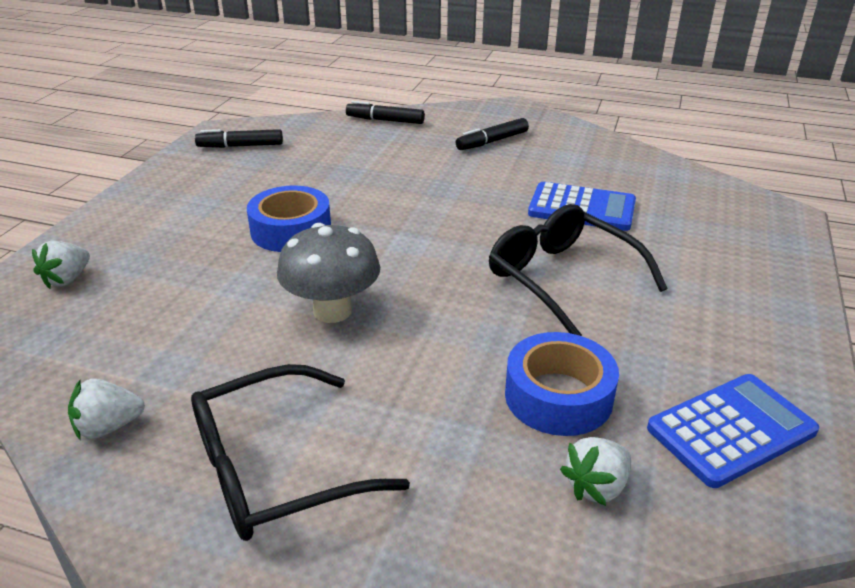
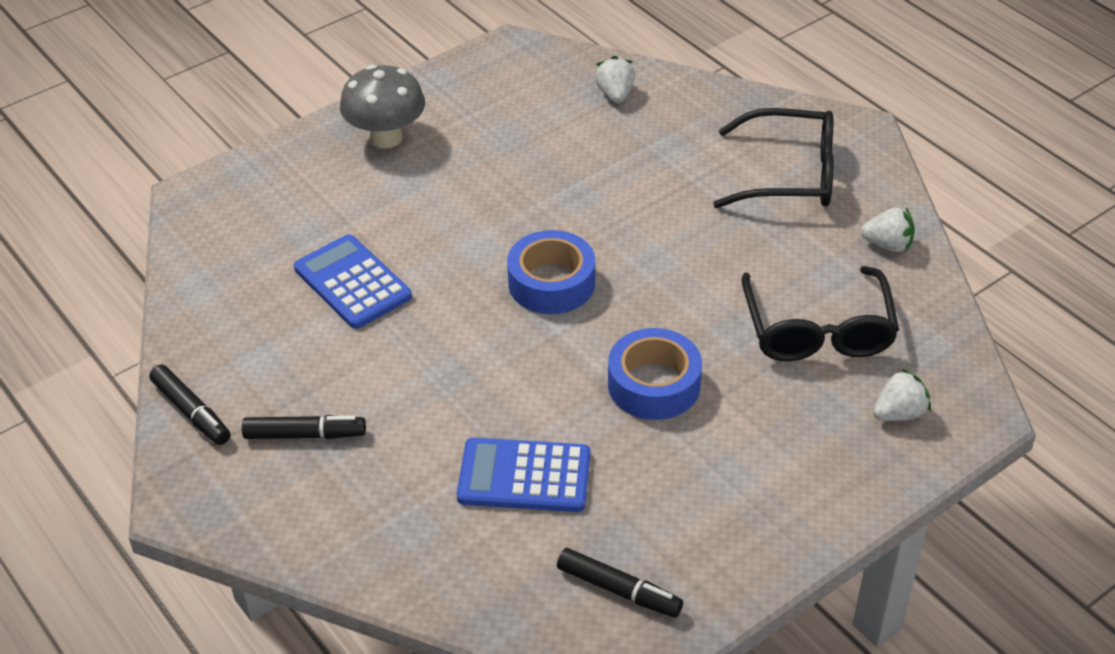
camera: 145 degrees left, 10 degrees up
grey mushroom [277,223,380,323] -> grey mushroom moved to [340,64,425,149]
black marker [346,101,425,124] -> black marker moved to [149,365,230,445]
black glasses [489,204,668,336] -> black glasses moved to [742,266,899,361]
blue tape [505,332,619,436] -> blue tape moved to [507,230,595,314]
white strawberry [560,437,631,506] -> white strawberry turned 90 degrees counterclockwise [595,56,635,103]
blue calculator [647,374,819,488] -> blue calculator moved to [457,437,590,512]

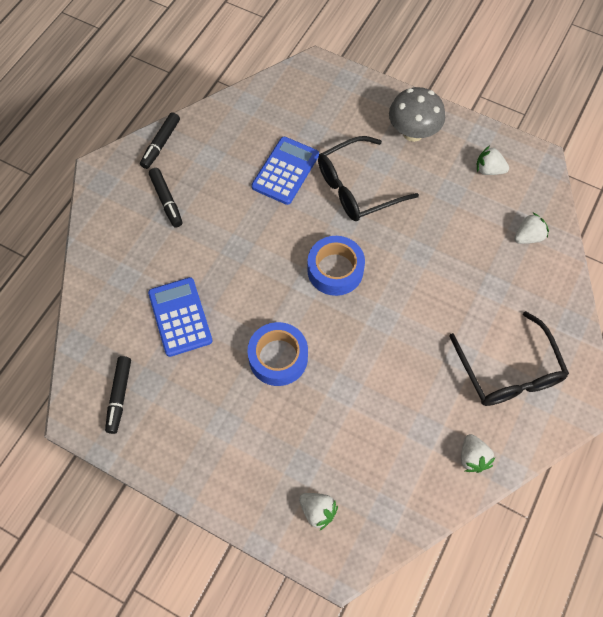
camera: 65 degrees right, 20 degrees up
black glasses [742,266,899,361] -> black glasses moved to [318,136,419,221]
none -> white strawberry [477,146,509,175]

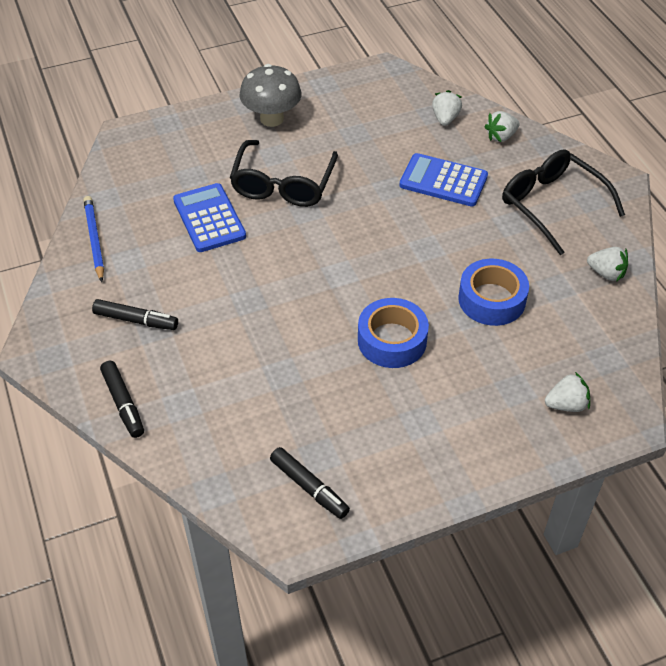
camera: 50 degrees left, 15 degrees down
black marker [140,112,180,169] -> black marker moved to [100,361,144,438]
blue calculator [148,277,213,357] -> blue calculator moved to [399,153,488,206]
blue tape [307,236,365,296] -> blue tape moved to [458,259,529,326]
black glasses [449,311,569,406] -> black glasses turned 150 degrees counterclockwise [502,149,625,255]
white strawberry [477,146,509,175] -> white strawberry moved to [484,111,520,142]
none -> blue pencil [83,196,104,282]

